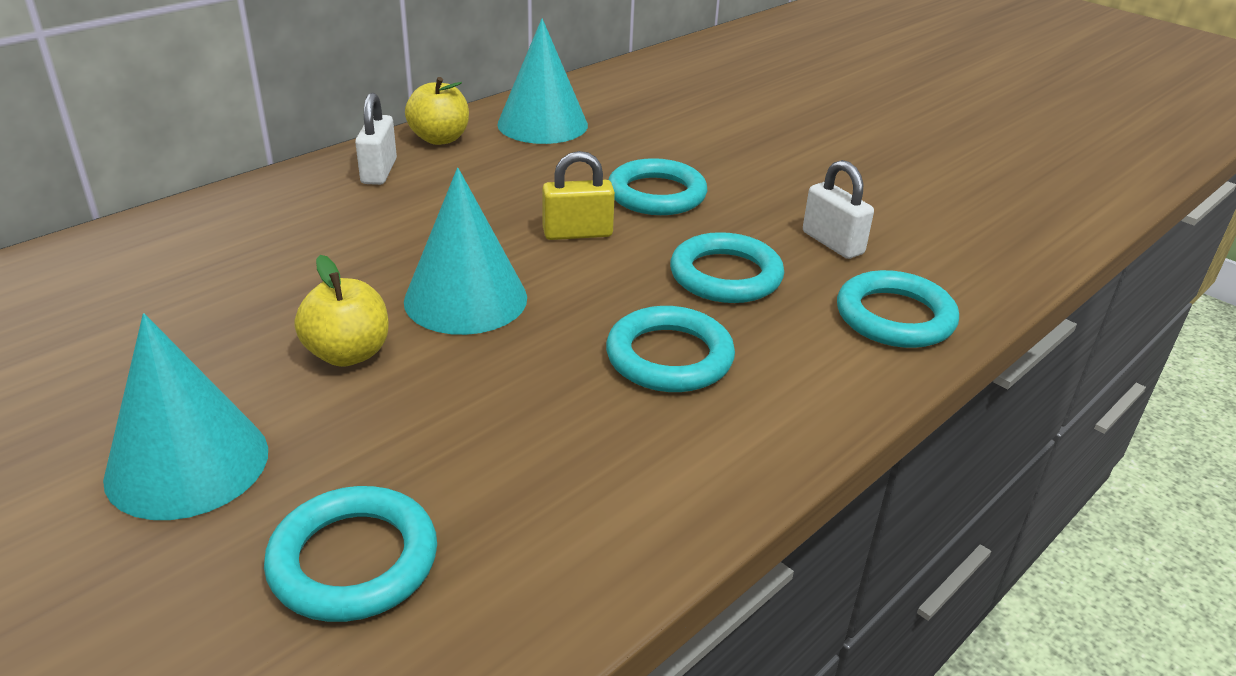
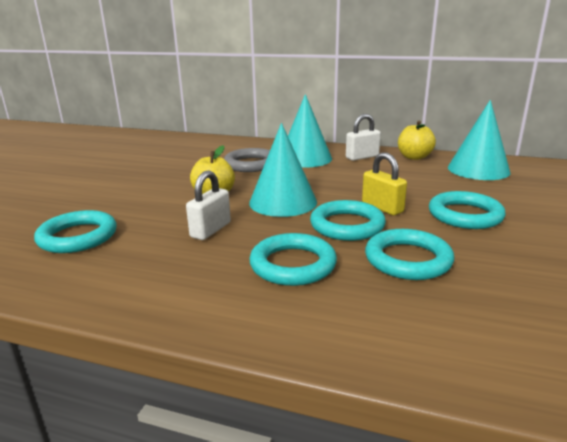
camera: 65 degrees right, 10 degrees down
turquoise cone [103,313,268,520] -> turquoise cone moved to [288,94,332,168]
white padlock [803,160,874,259] -> white padlock moved to [186,170,231,240]
turquoise ring [837,270,959,348] -> turquoise ring moved to [310,200,386,241]
none -> grey ring [224,148,270,172]

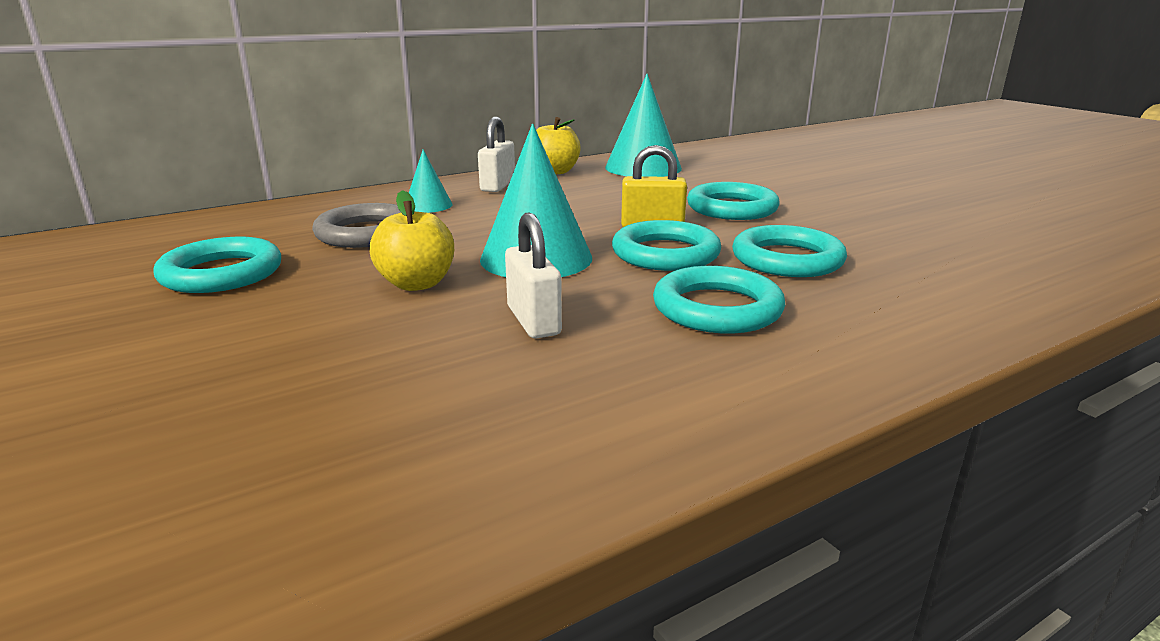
camera: 50 degrees left, 0 degrees up
turquoise ring [34,210,117,253] -> turquoise ring moved to [153,237,281,293]
turquoise cone [288,94,332,168] -> turquoise cone [409,150,452,213], size x0.52

